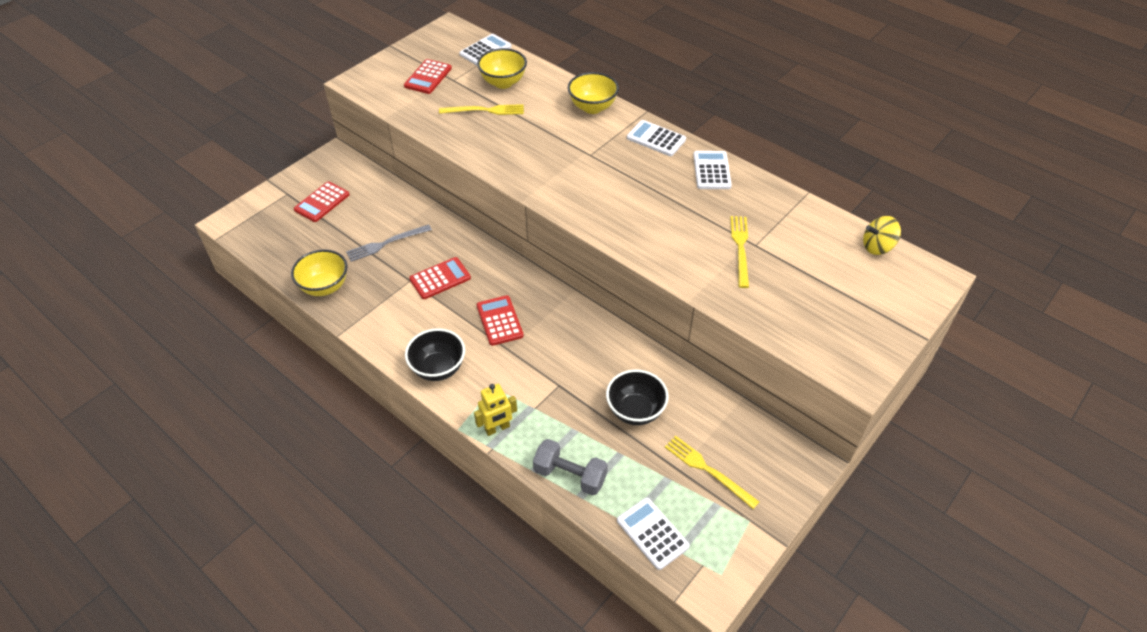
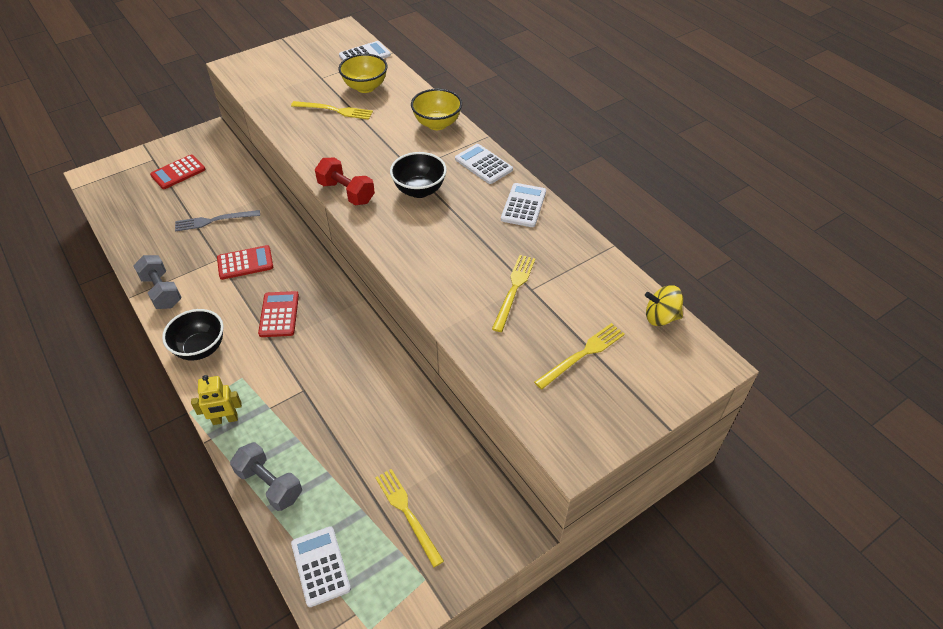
camera: 15 degrees right, 0 degrees up
yellow bowl [291,250,347,296] -> none
red calculator [404,59,452,94] -> none
black bowl [606,369,669,425] -> black bowl moved to [390,152,447,198]
none -> grey dumbbell [133,255,182,309]
none -> red dumbbell [315,158,375,205]
none -> yellow fork [534,323,625,389]

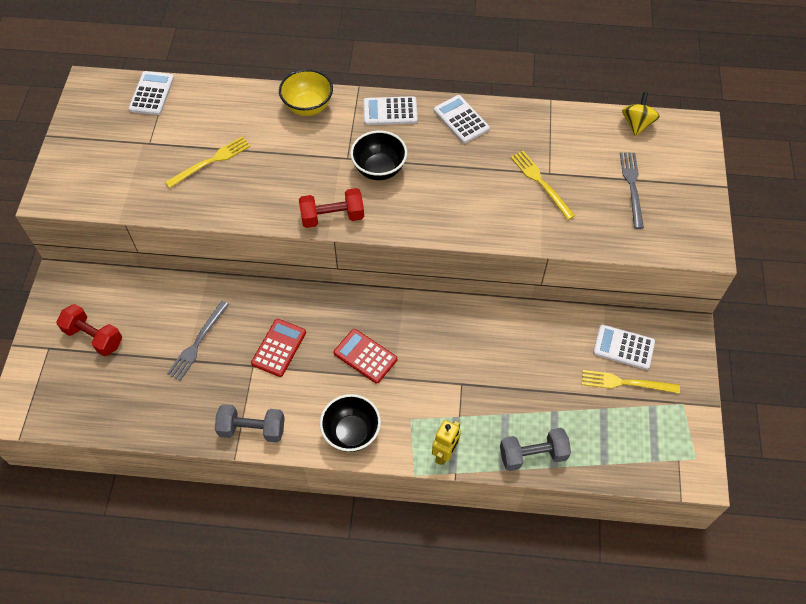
camera: 50 degrees left, 10 degrees up
red calculator [150,155,206,189] -> red dumbbell [56,304,122,356]
white calculator [291,526,351,607] -> white calculator moved to [593,324,655,370]
yellow bowl [339,54,388,93] -> none
yellow fork [534,323,625,389] -> grey fork [620,153,644,229]
yellow spinning top [645,285,683,326] -> yellow spinning top turned 150 degrees clockwise [622,92,660,136]

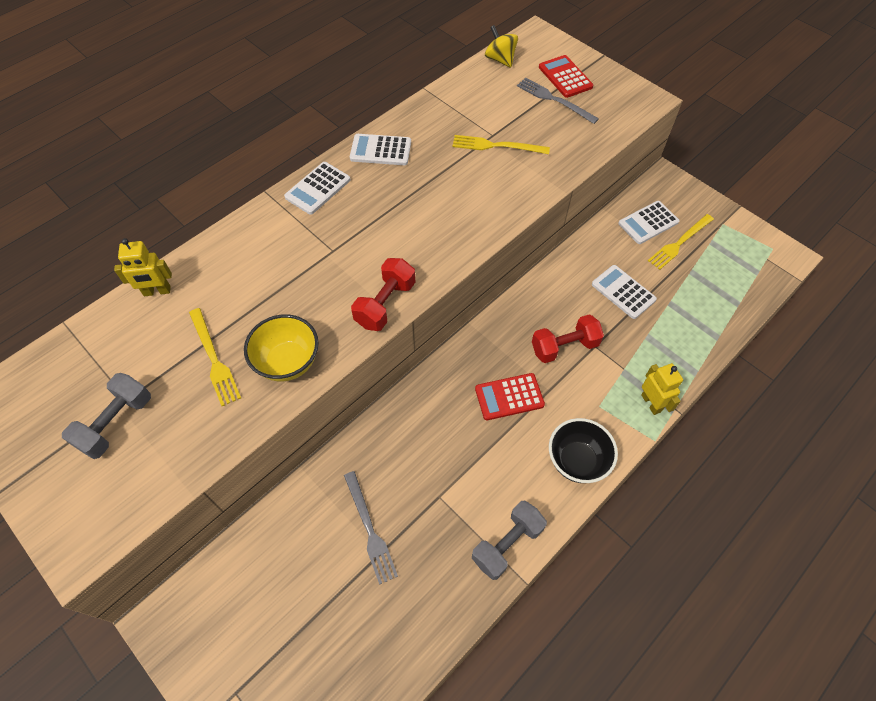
camera: 50 degrees left, 0 degrees up
red dumbbell [56,304,122,356] -> red dumbbell moved to [532,314,604,363]
white calculator [129,71,174,115] -> white calculator moved to [592,265,657,319]
yellow fork [165,136,251,188] -> yellow fork turned 150 degrees clockwise [189,308,241,406]
red calculator [251,319,306,377] -> red calculator moved to [539,55,593,98]
yellow bowl [279,69,333,116] -> yellow bowl moved to [244,314,319,381]
black bowl [350,130,407,180] -> none
grey dumbbell [500,428,571,471] -> grey dumbbell moved to [62,373,151,459]
none -> yellow robot [114,238,172,296]

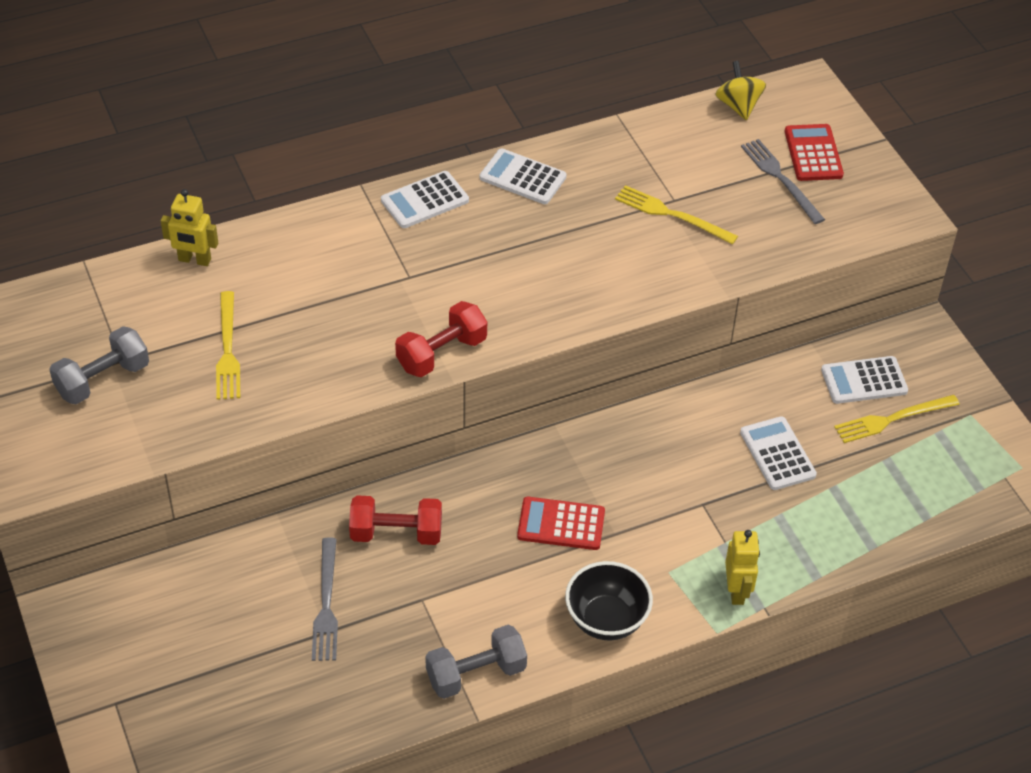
camera: 20 degrees right, 10 degrees down
yellow bowl [244,314,319,381] -> none
red dumbbell [532,314,604,363] -> red dumbbell moved to [349,496,442,545]

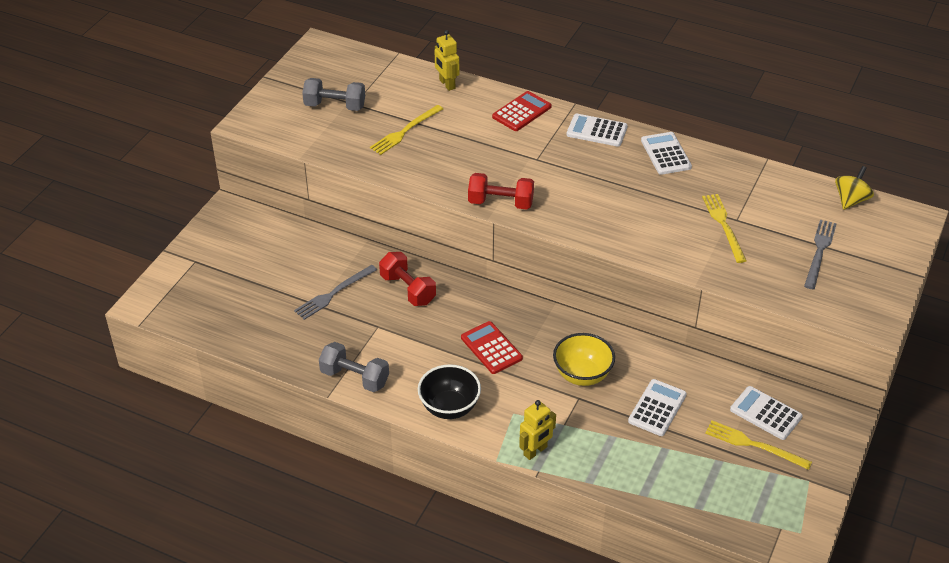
camera: 50 degrees right, 5 degrees down
red calculator [785,124,844,181] -> red calculator moved to [492,91,552,131]
none -> yellow bowl [553,333,615,386]

